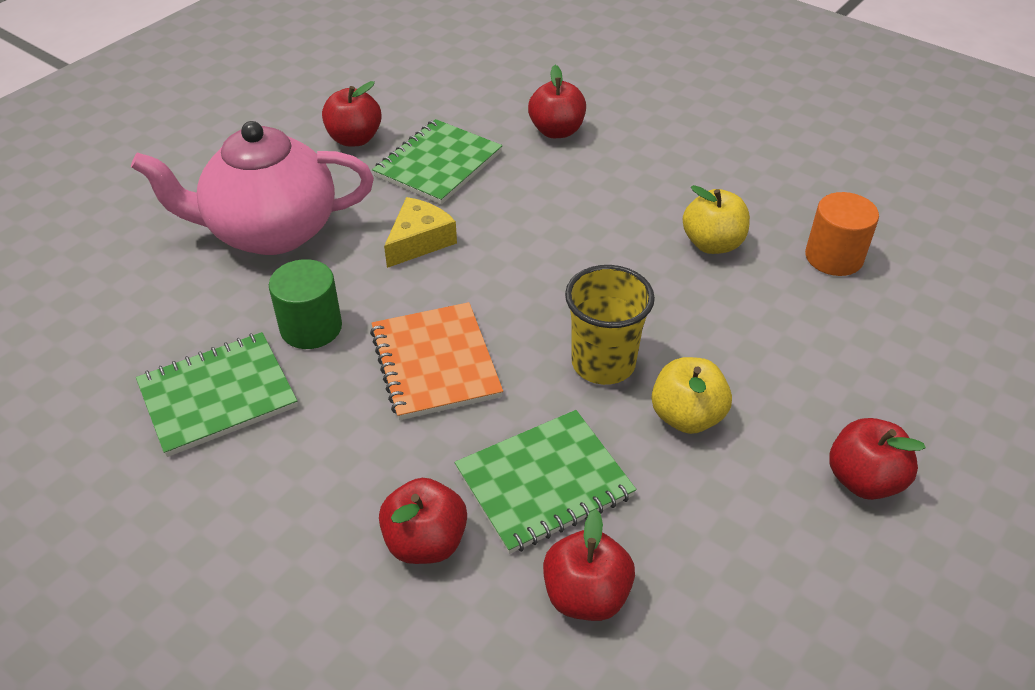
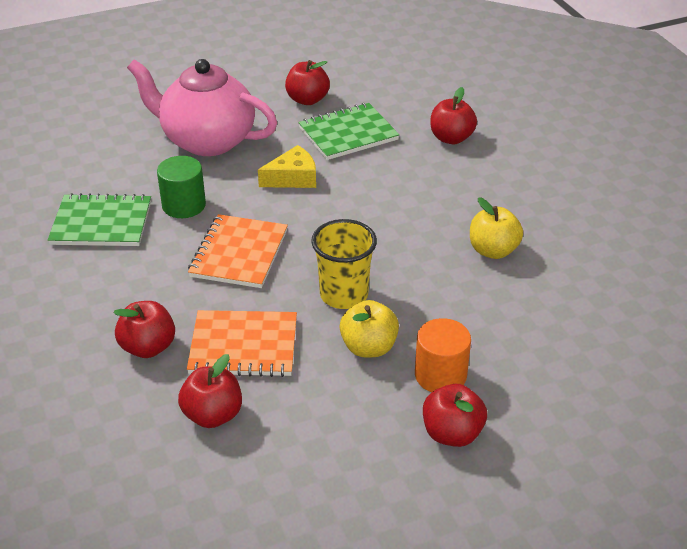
camera: 30 degrees right, 5 degrees down
green notebook [455,410,636,554] -> orange notebook [187,310,297,377]
orange cylinder [805,192,879,276] -> orange cylinder moved to [415,318,471,392]

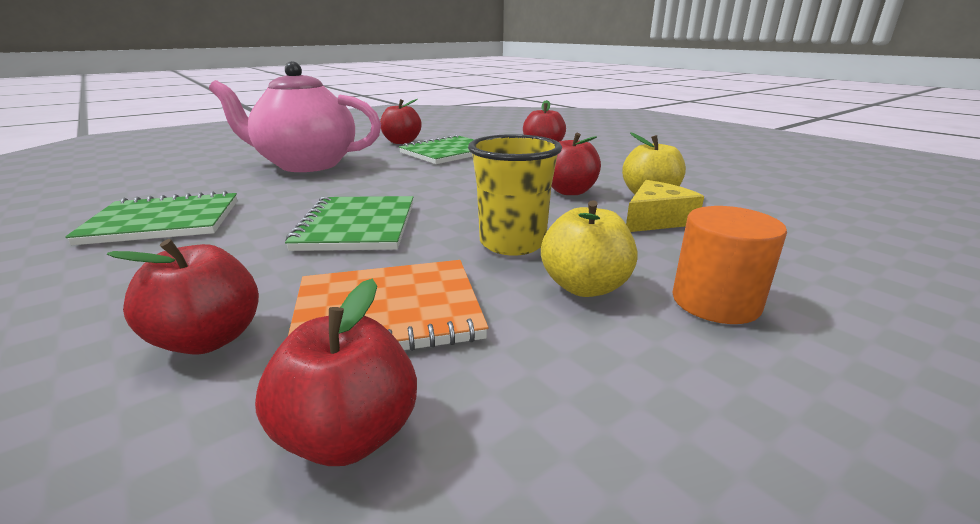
camera: 15 degrees left, 15 degrees down
green cylinder [157,156,206,218] -> none
orange notebook [188,214,288,288] -> green notebook [285,196,413,251]
yellow cheese [258,145,316,188] -> yellow cheese moved to [626,180,704,232]
red apple [423,384,487,447] -> red apple moved to [552,133,601,195]

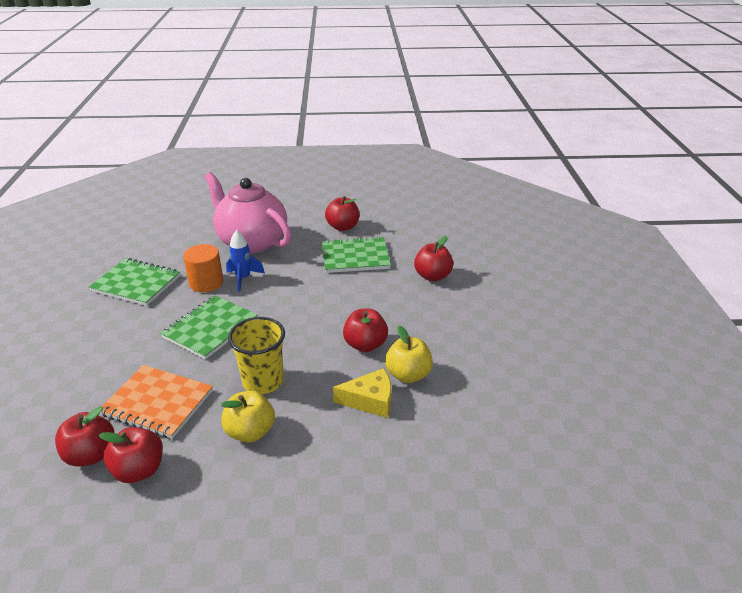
camera: 35 degrees right, 10 degrees up
red apple [107,239,259,355] -> red apple moved to [99,427,163,483]
orange cylinder [672,206,787,324] -> orange cylinder moved to [183,244,223,292]
none -> blue rocket [226,230,265,292]

